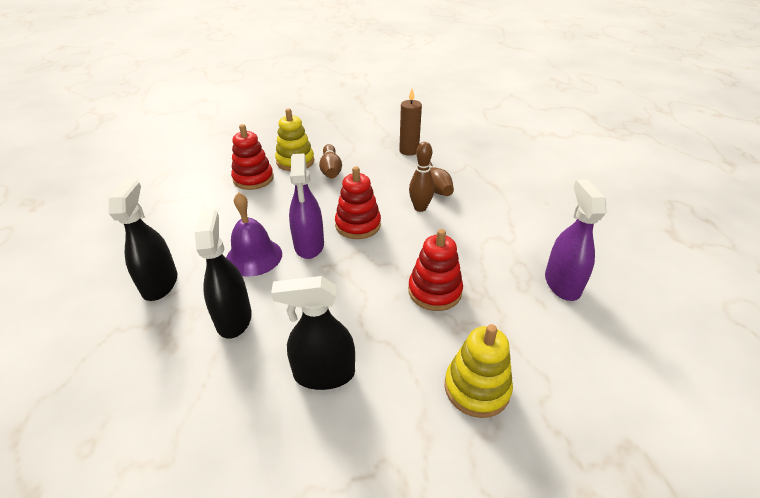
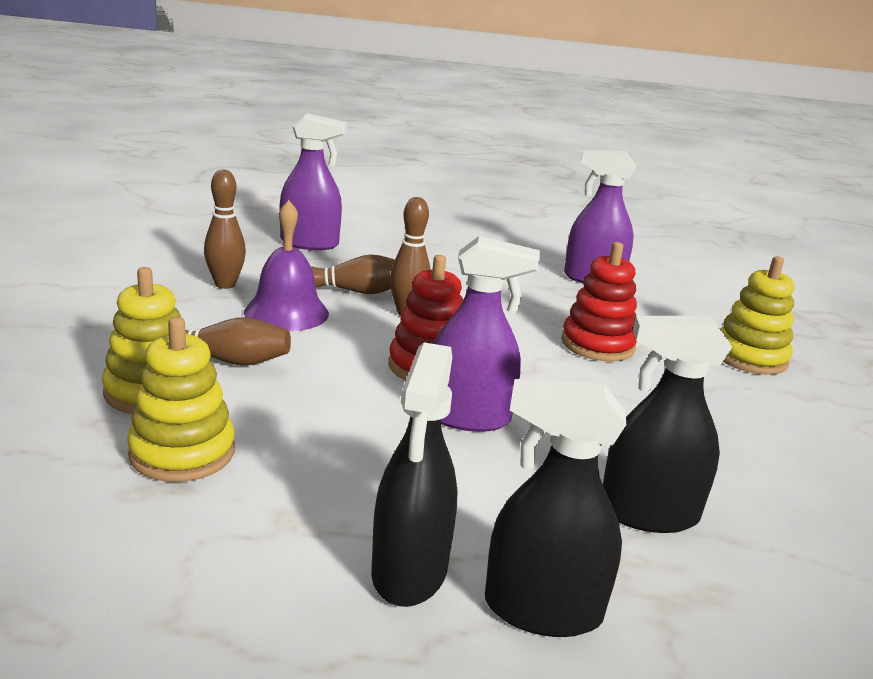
camera: 80 degrees left, 15 degrees down
purple bell [226,192,282,277] -> purple bell moved to [244,200,329,331]
red stacking toy [231,124,274,190] -> yellow stacking toy [127,317,235,482]
black spray bottle [271,276,355,390] -> black spray bottle moved to [371,343,458,607]
brown candle [399,89,422,156] -> brown bowling pin [204,169,246,289]
none -> purple spray bottle [280,113,348,250]

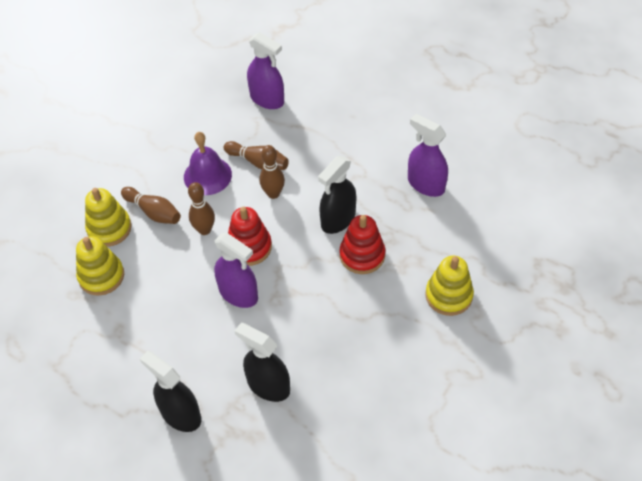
camera: 35 degrees right, 30 degrees up
brown bowling pin [204,169,246,289] -> brown bowling pin moved to [188,182,215,235]
black spray bottle [371,343,458,607] -> black spray bottle moved to [318,156,356,234]

